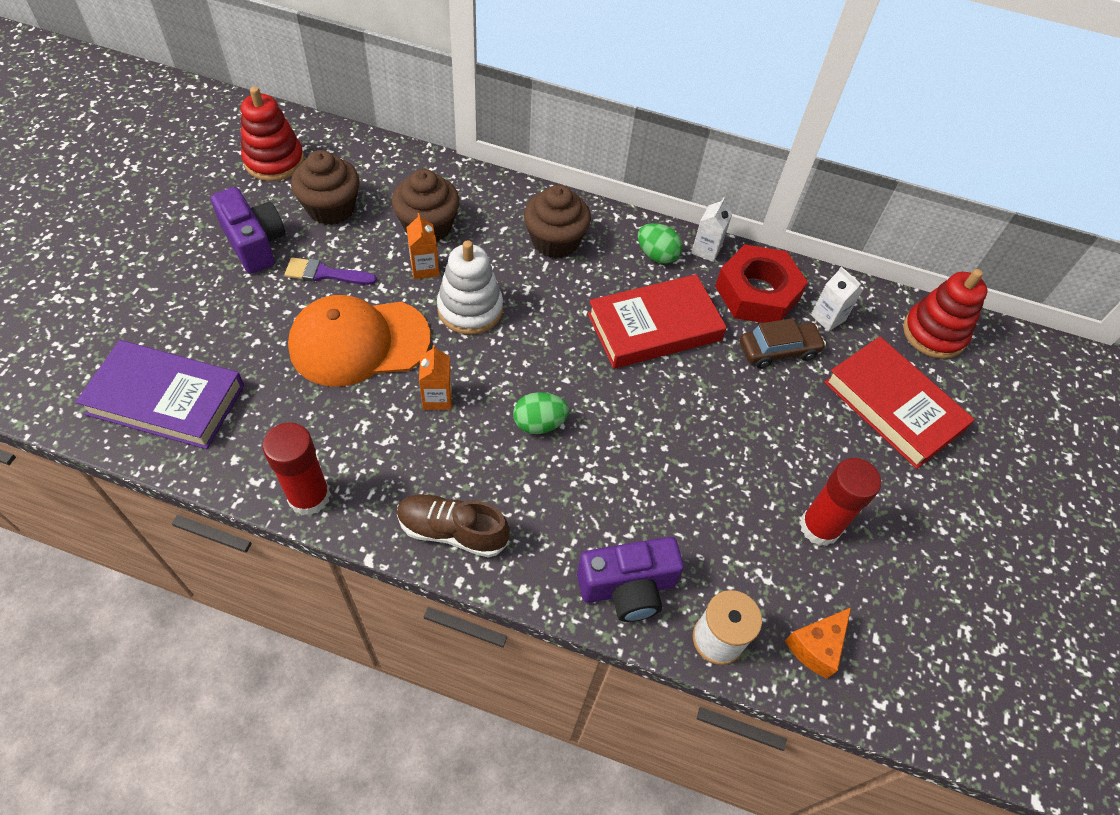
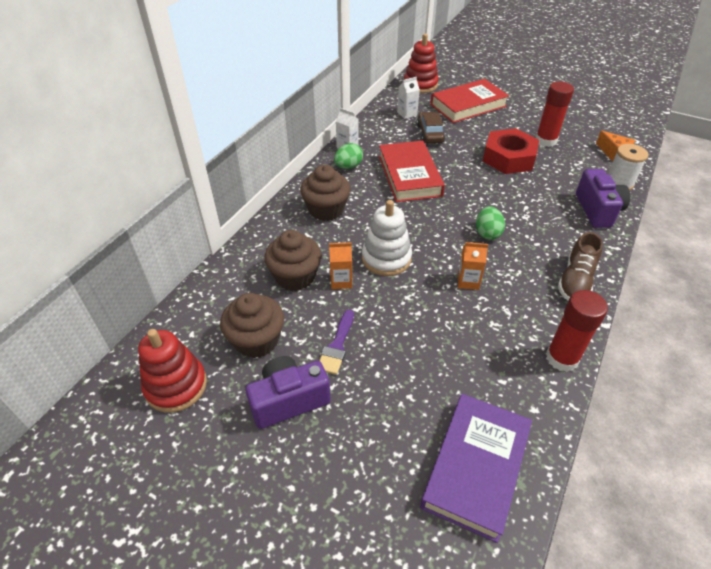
camera: 75 degrees left, 10 degrees down
orange cap [288,295,431,387] -> none
red nut [715,244,808,323] -> red nut moved to [483,128,539,174]

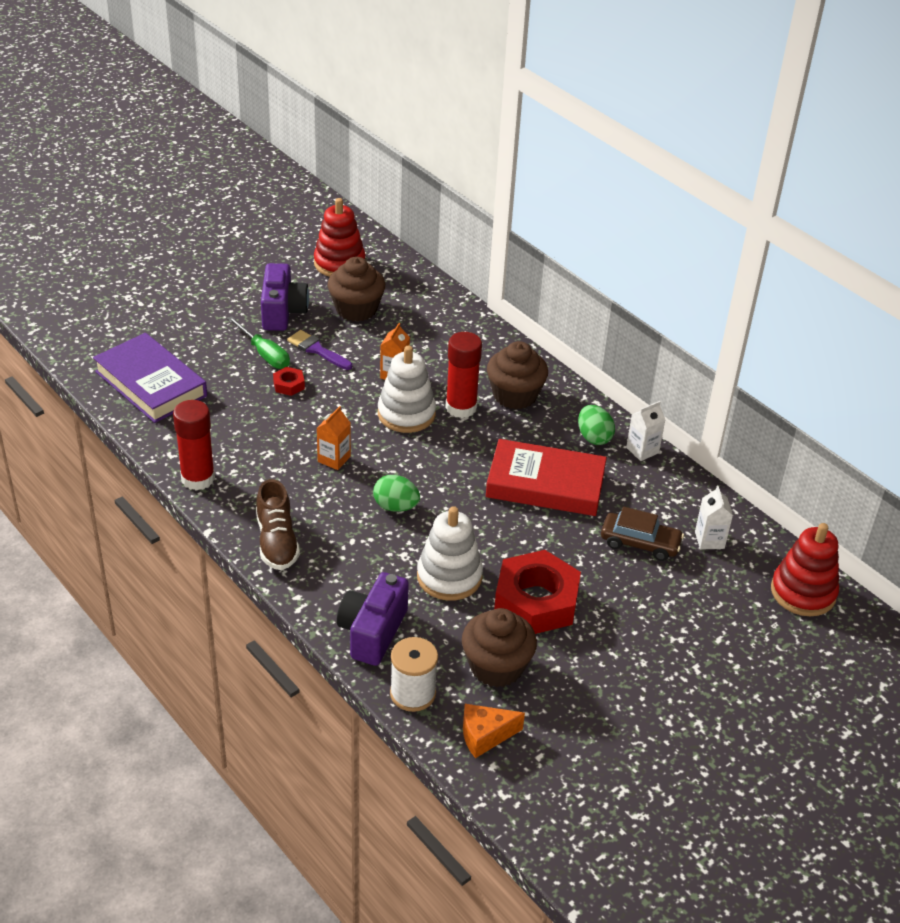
camera: 110 degrees right, 5 degrees down
brown cupcake [264,230,321,291] -> brown cupcake moved to [462,608,537,687]
red book [430,79,509,123] -> none
red glue stick [535,81,574,147] -> red glue stick moved to [445,332,482,418]
brown shoe [558,232,603,301] -> brown shoe turned 150 degrees counterclockwise [256,479,300,570]
purple camera [576,169,630,228] -> purple camera turned 90 degrees clockwise [337,572,409,666]
none -> green screwdriver [227,316,290,369]
none -> red nut [273,367,305,396]
none -> white stacking toy [417,506,483,601]

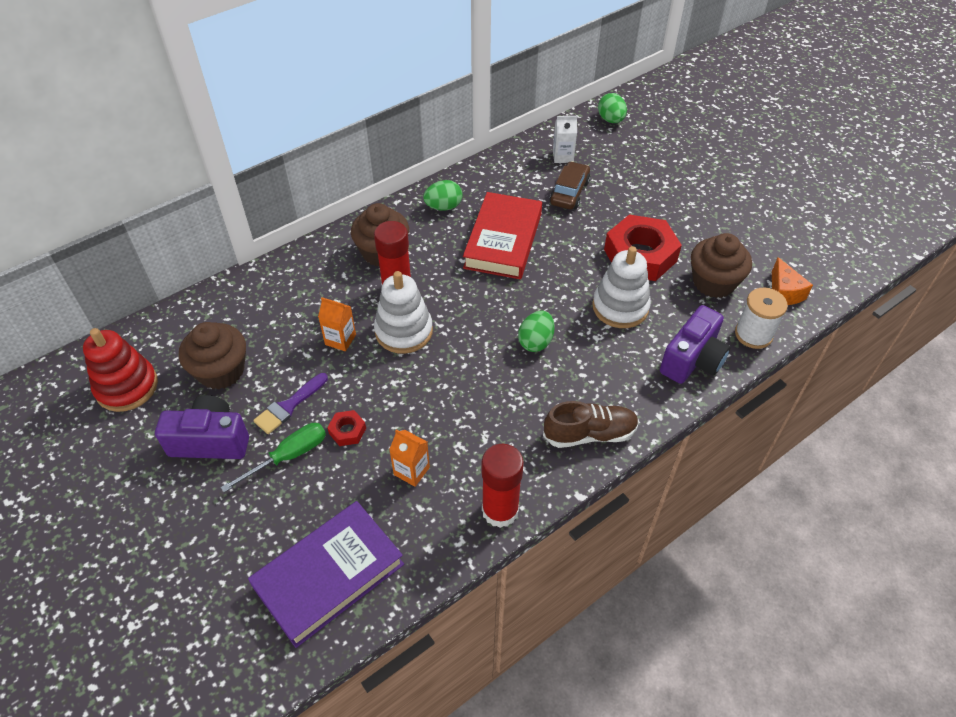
camera: 85 degrees left, 10 degrees up
orange carton [317,406,351,470] -> orange carton moved to [389,429,430,487]
purple camera [337,572,409,666] -> purple camera turned 75 degrees counterclockwise [660,305,731,384]
white carton [626,401,665,461] -> none
red stacking toy [771,523,839,617] -> green egg [598,93,627,123]

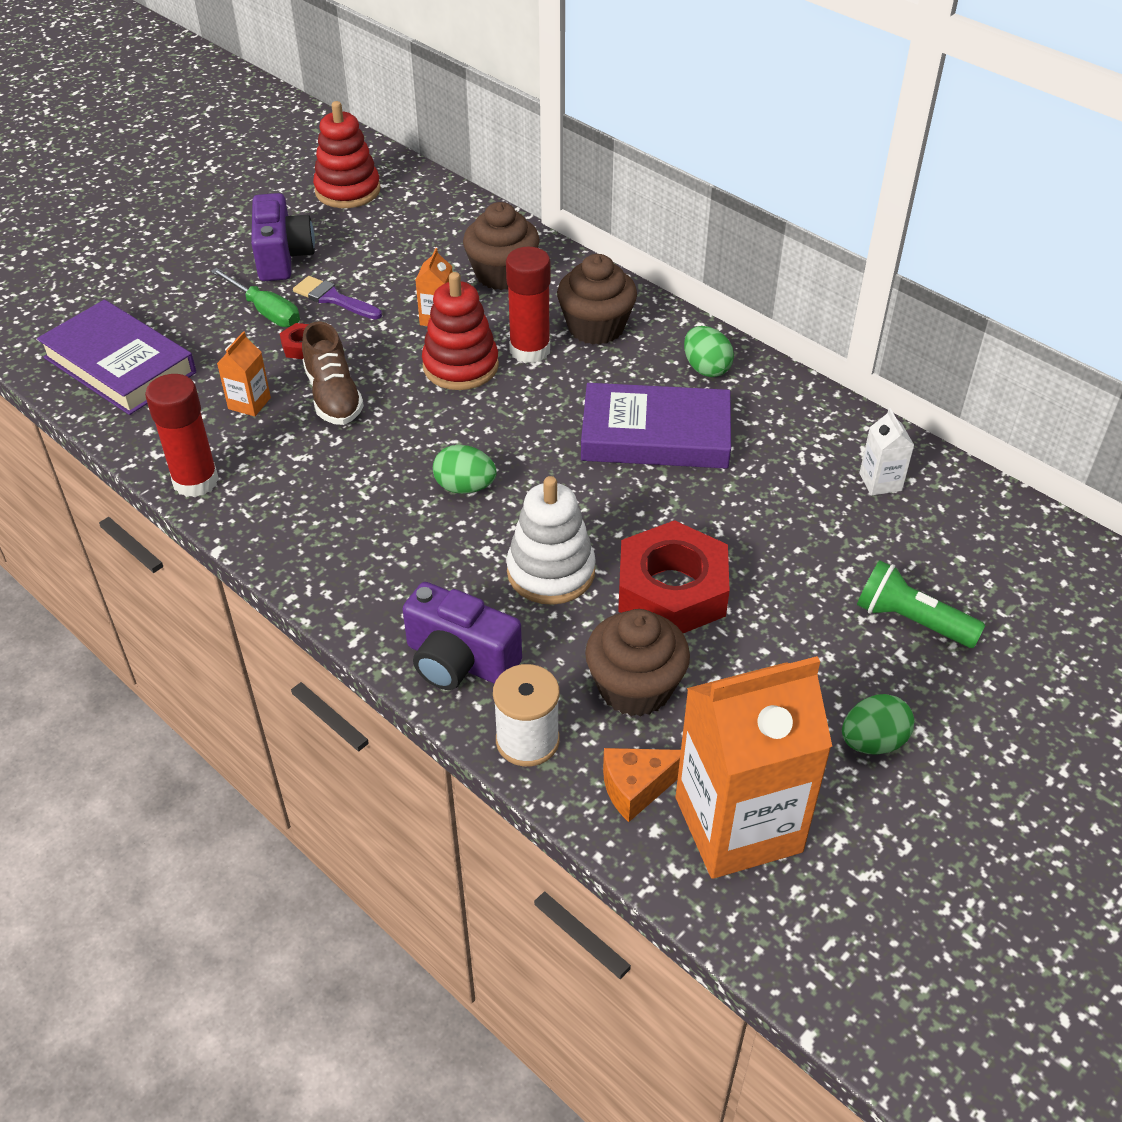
camera: 80 degrees right, 5 degrees down
brown cupcake [179,322,246,390] -> brown cupcake moved to [463,202,540,290]
white stacking toy [374,271,433,354] -> red stacking toy [422,272,499,390]
red book [463,192,542,279] -> purple book [581,383,731,468]
brown shoe [543,401,639,448] -> brown shoe moved to [302,321,364,425]
brown car [550,161,590,210] -> none
green egg [598,93,627,123] -> green egg moved to [842,694,914,755]
none -> orange carton [676,656,832,879]
none -> green flashlight [857,560,985,648]

